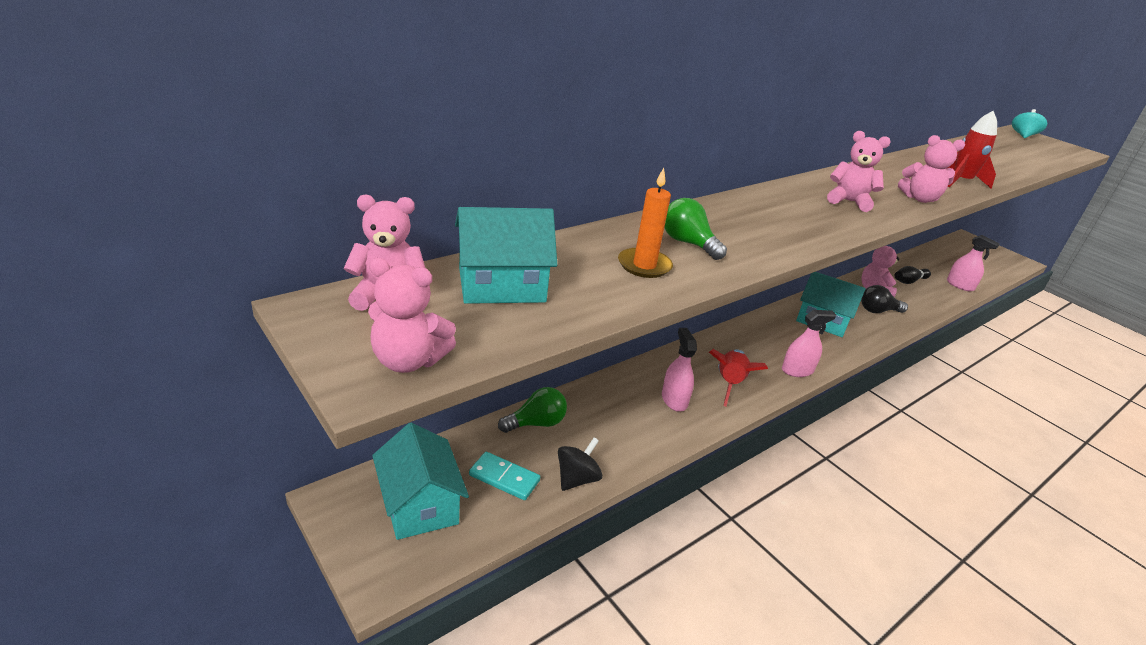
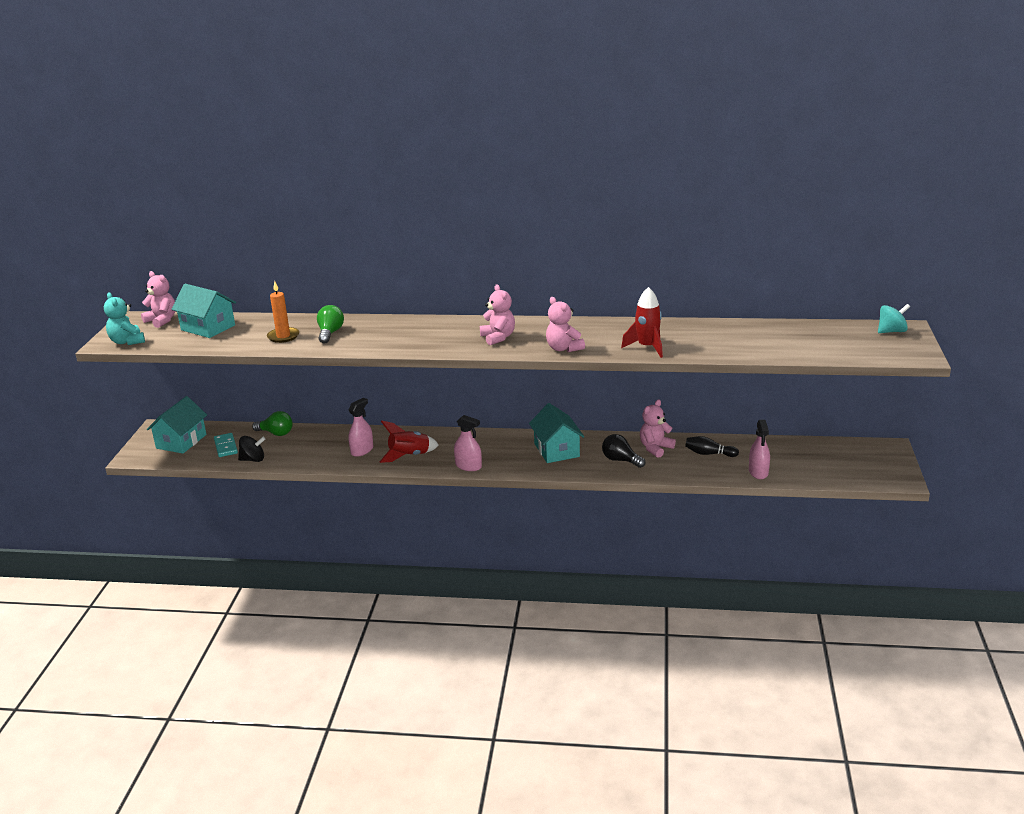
camera: 50 degrees right, 5 degrees down
pink teddy bear [368,258,456,373] -> turquoise teddy bear [104,292,145,345]

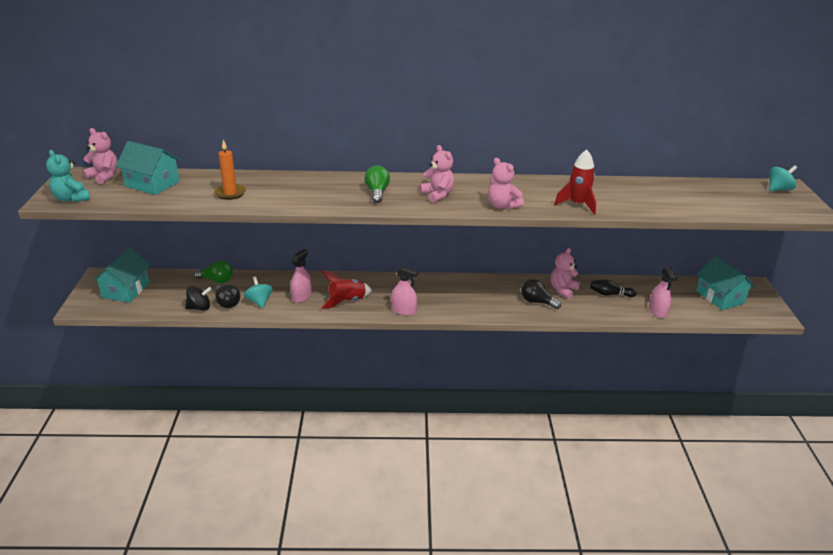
camera: 10 degrees left, 5 degrees up
turquoise domino [214,433,238,457] -> none
green light bulb [317,305,344,344] -> green light bulb moved to [365,165,390,203]
turquoise house [529,403,584,463] -> turquoise house moved to [696,256,755,310]
none -> black light bulb [215,284,240,308]
none -> turquoise spinning top [244,276,273,308]

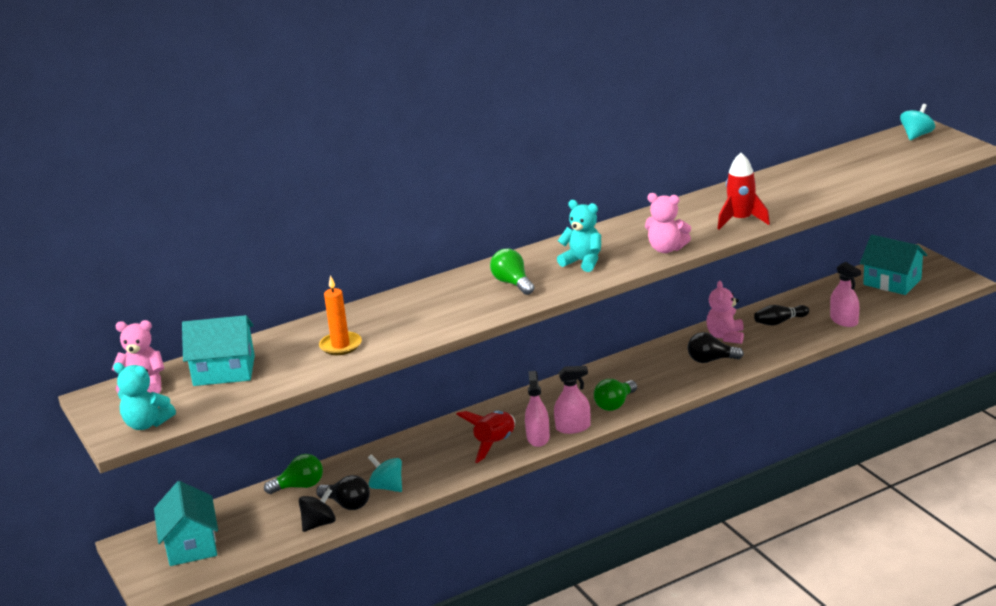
camera: 25 degrees left, 5 degrees down
pink spray bottle [290,249,312,303] -> pink spray bottle moved to [525,371,550,447]
pink teddy bear [419,145,455,203] -> turquoise teddy bear [557,200,601,272]
none -> green light bulb [594,379,637,411]

